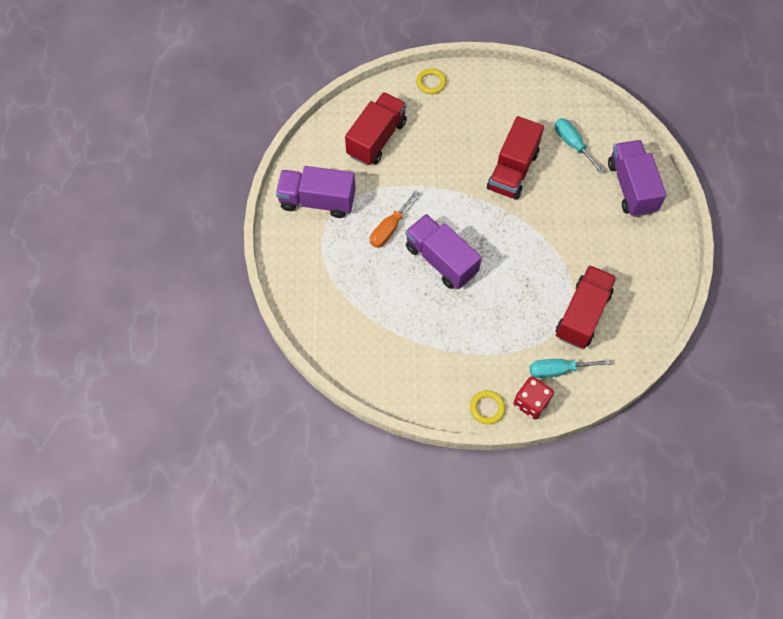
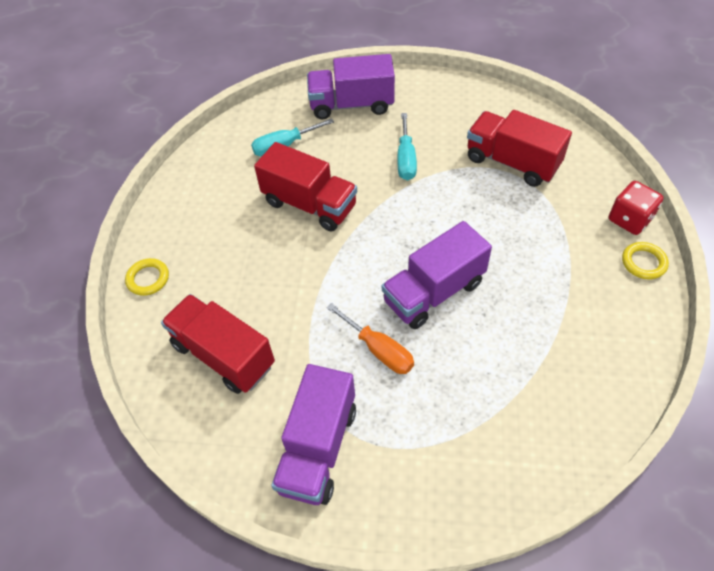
camera: 80 degrees left, 10 degrees down
turquoise screwdriver [530,359,610,378] -> turquoise screwdriver moved to [398,113,417,180]

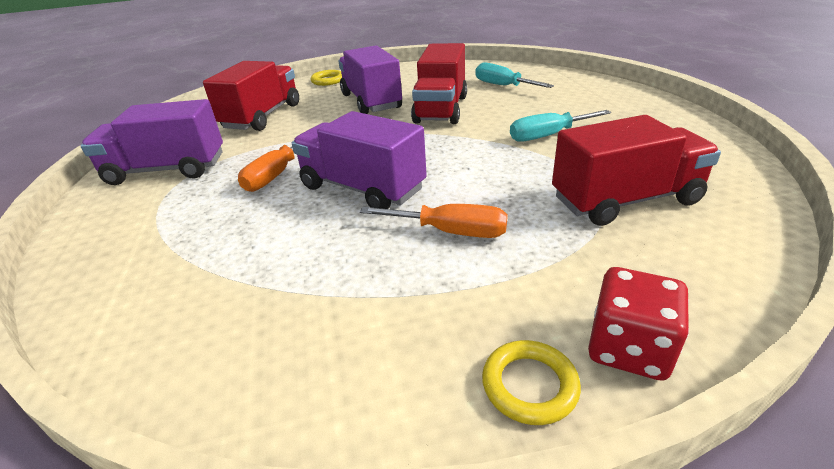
camera: 70 degrees right, 20 degrees down
purple truck [307,54,395,119] -> purple truck moved to [338,45,402,114]
red truck [467,110,572,187] -> red truck turned 60 degrees clockwise [552,115,721,226]
none -> orange screwdriver [360,204,508,238]

